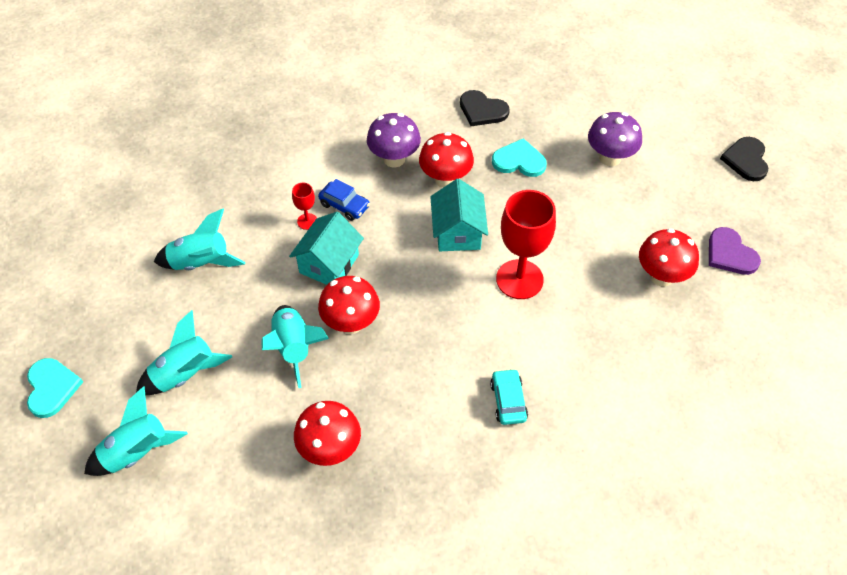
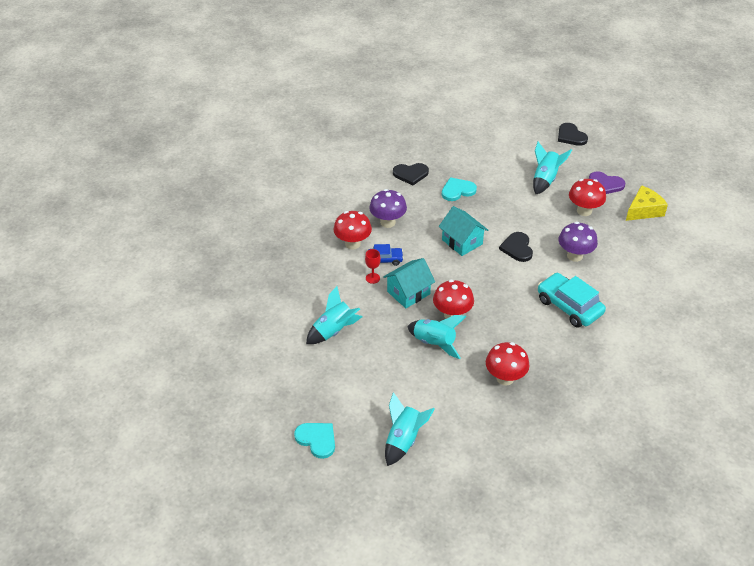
camera: 35 degrees left, 10 degrees down
turquoise rocket [136,310,232,395] -> turquoise rocket moved to [533,142,572,194]
turquoise house [289,212,364,285] -> turquoise house turned 60 degrees clockwise [383,258,435,308]
red mushroom [419,132,474,188] -> red mushroom moved to [333,211,372,250]
turquoise car [490,369,528,425] -> turquoise car [538,273,606,328], size x1.83
red goblet [496,190,556,299] -> black heart [499,232,533,262]
purple mushroom [588,112,642,166] -> purple mushroom moved to [558,222,598,262]
none -> yellow cheese [626,185,668,221]

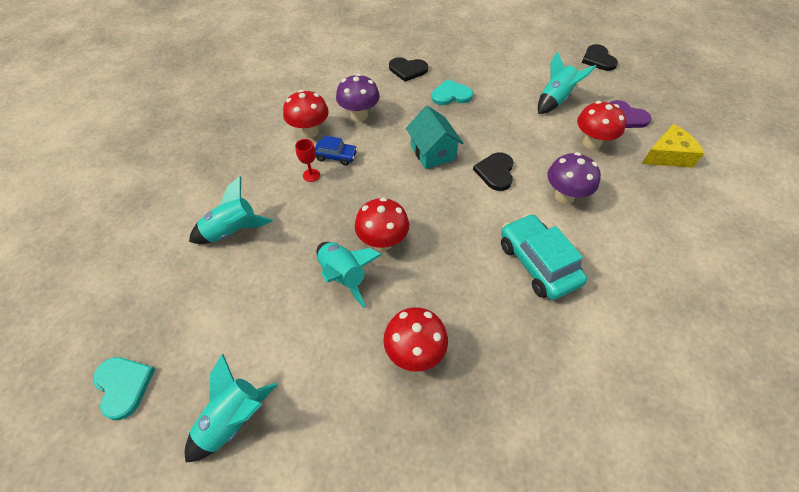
camera: 15 degrees right, 10 degrees up
turquoise house [383,258,435,308] -> none

